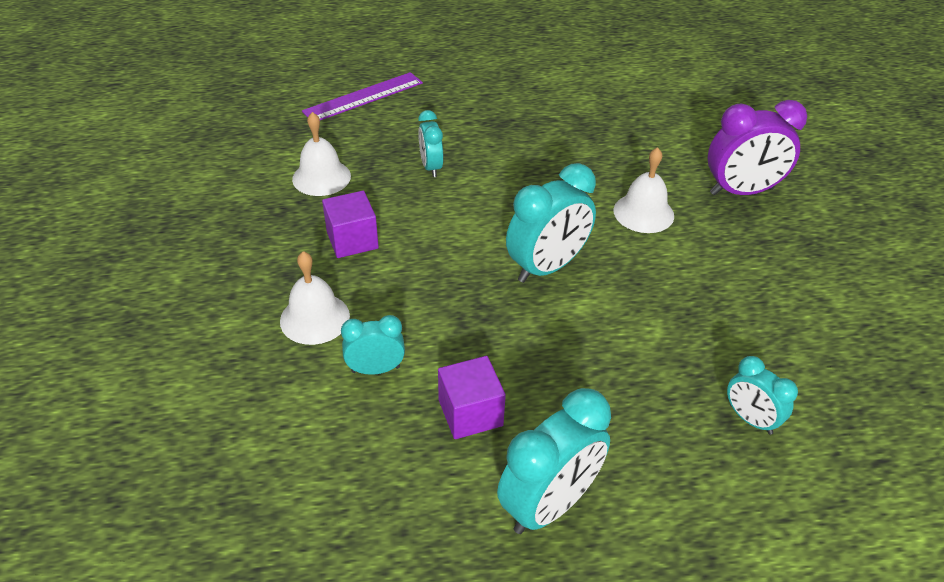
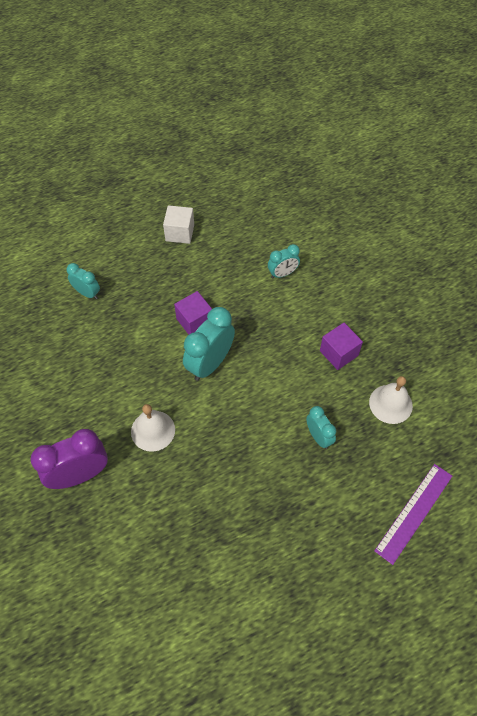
camera: 165 degrees right, 15 degrees up
white bell [280,251,350,345] -> none
purple cube [438,356,506,439] -> purple cube moved to [174,291,212,335]
turquoise clock [497,388,611,534] -> white cube [163,205,194,244]

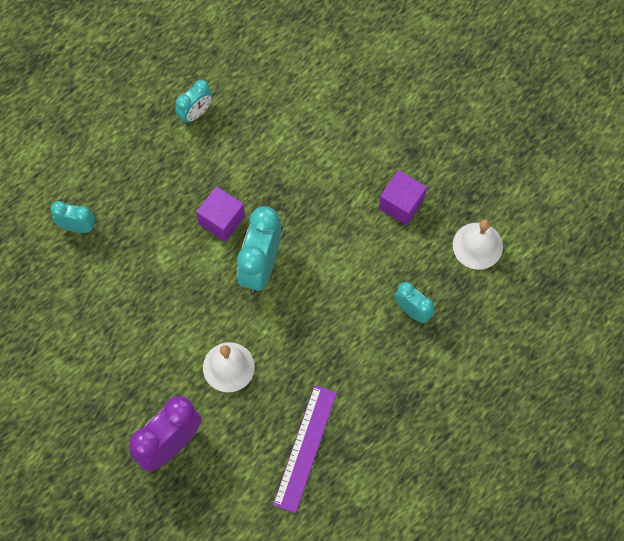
camera: 20 degrees left, 10 degrees up
white cube [163,205,194,244] -> none
turquoise clock [268,244,300,278] -> turquoise clock moved to [175,80,213,124]
purple ruler [374,464,452,565] -> purple ruler moved to [273,385,337,513]

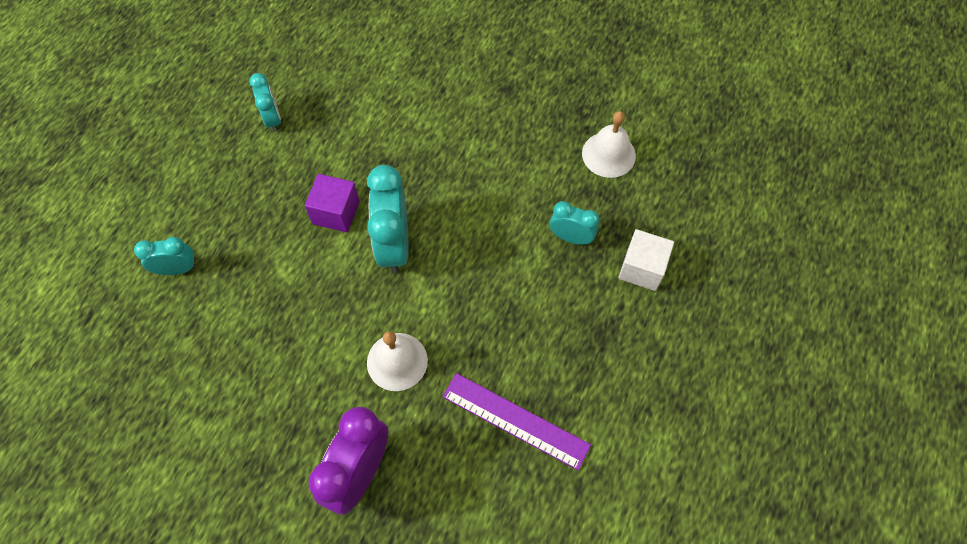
camera: 20 degrees left, 5 degrees down
turquoise clock [175,80,213,124] -> turquoise clock turned 45 degrees counterclockwise [249,73,281,132]
purple ruler [273,385,337,513] -> purple ruler turned 60 degrees counterclockwise [443,373,591,470]
purple cube [379,170,427,225] -> none
none -> white cube [618,229,674,291]

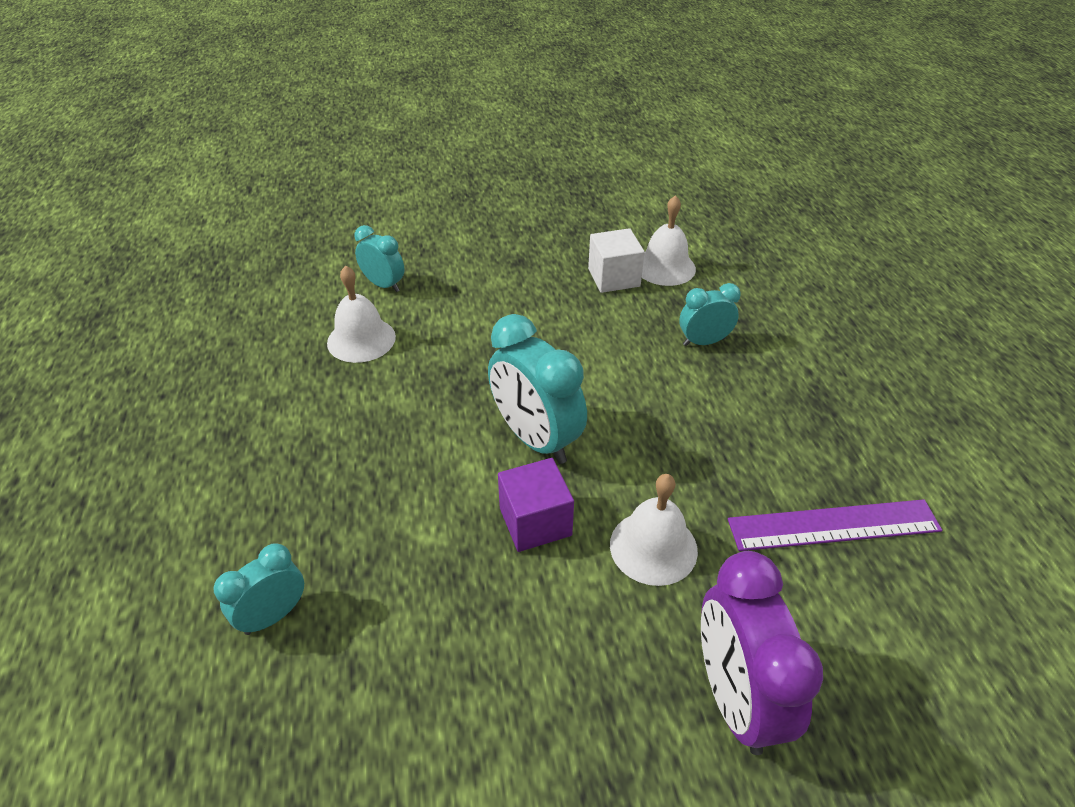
camera: 35 degrees left, 20 degrees down
turquoise clock [249,73,281,132] -> turquoise clock moved to [354,225,404,292]
purple cube [305,174,360,232] -> purple cube moved to [498,458,574,552]
white cube [618,229,674,291] -> white cube moved to [588,228,645,293]
none -> white bell [327,265,396,363]

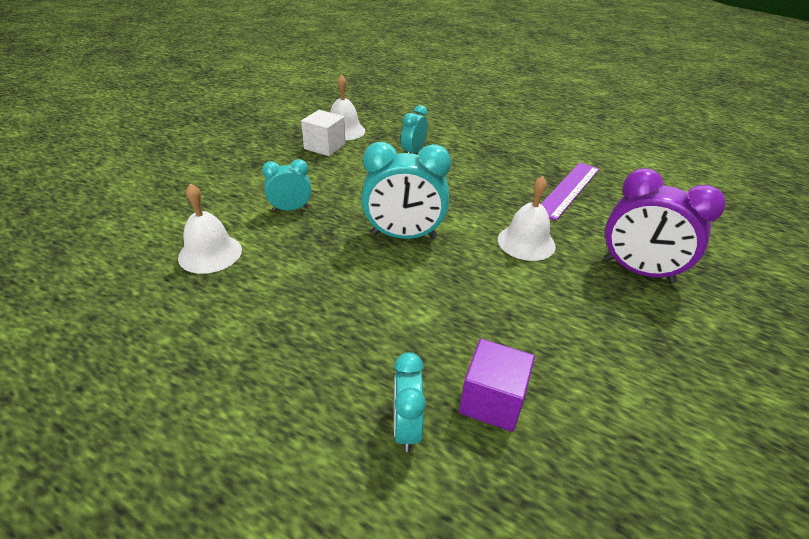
camera: 50 degrees left, 5 degrees down
turquoise clock [354,225,404,292] -> turquoise clock moved to [262,159,312,211]
purple cube [498,458,574,552] -> purple cube moved to [459,339,535,432]

